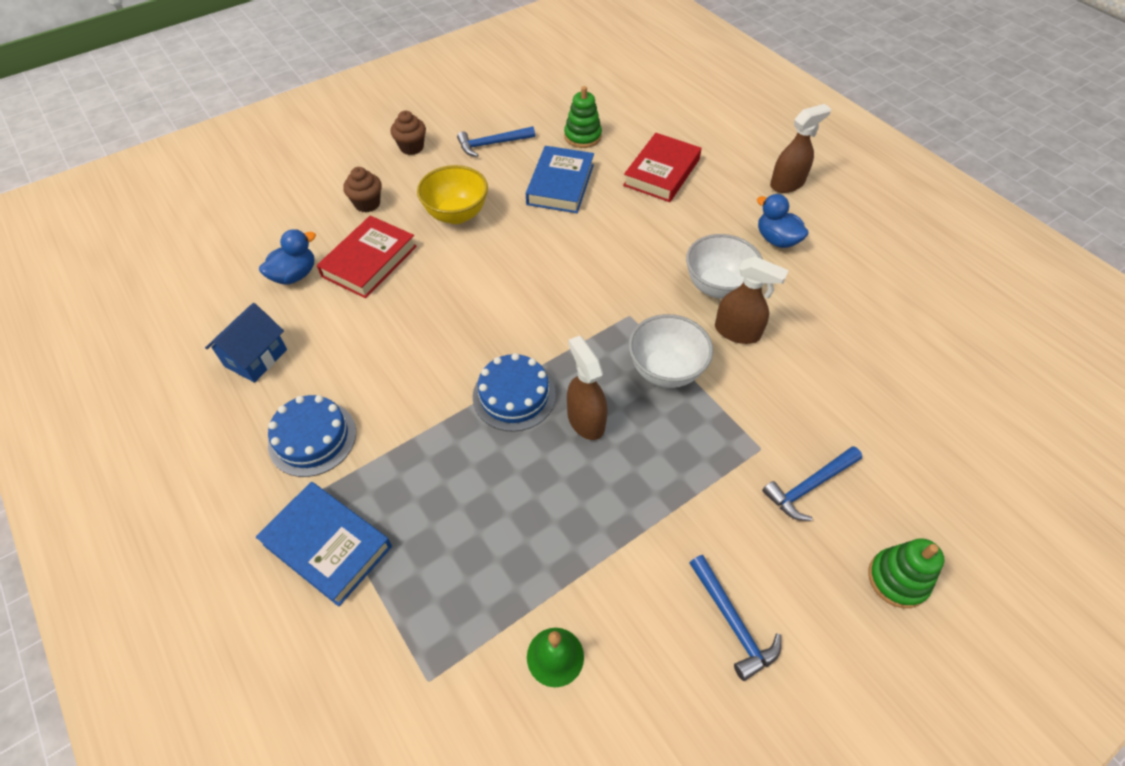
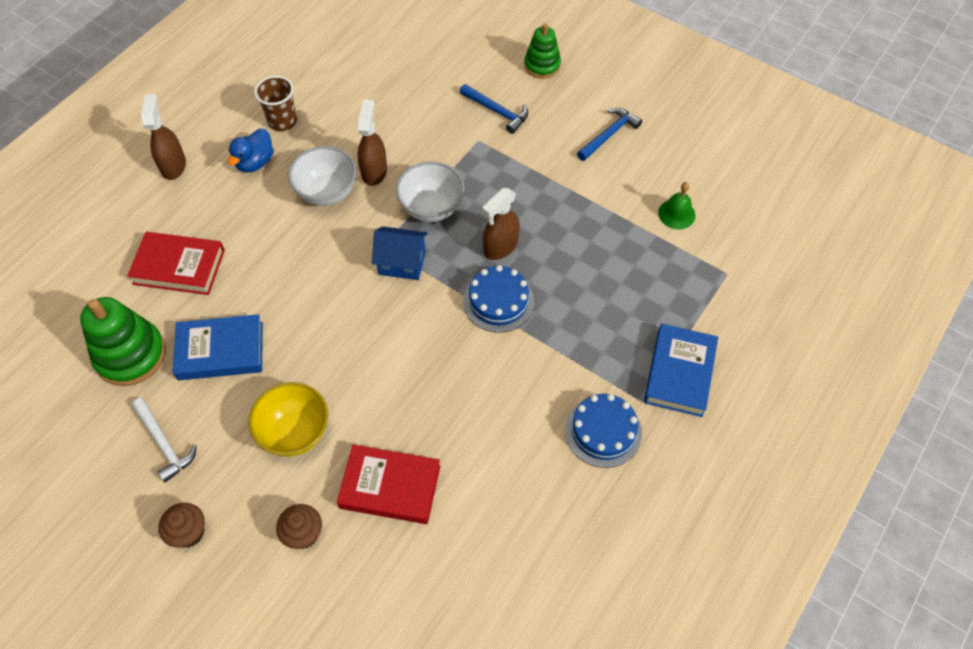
camera: 110 degrees left, 5 degrees up
blue house [205,303,287,383] -> blue house moved to [372,226,428,280]
blue duck [259,229,316,285] -> none
blue hammer [457,126,535,157] -> white hammer [132,398,197,482]
green stacking toy [564,86,602,148] -> green stacking toy [80,297,166,386], size x1.59
brown spray bottle [770,104,831,193] -> brown spray bottle turned 45 degrees clockwise [141,94,186,180]
none -> brown cup [254,76,297,131]

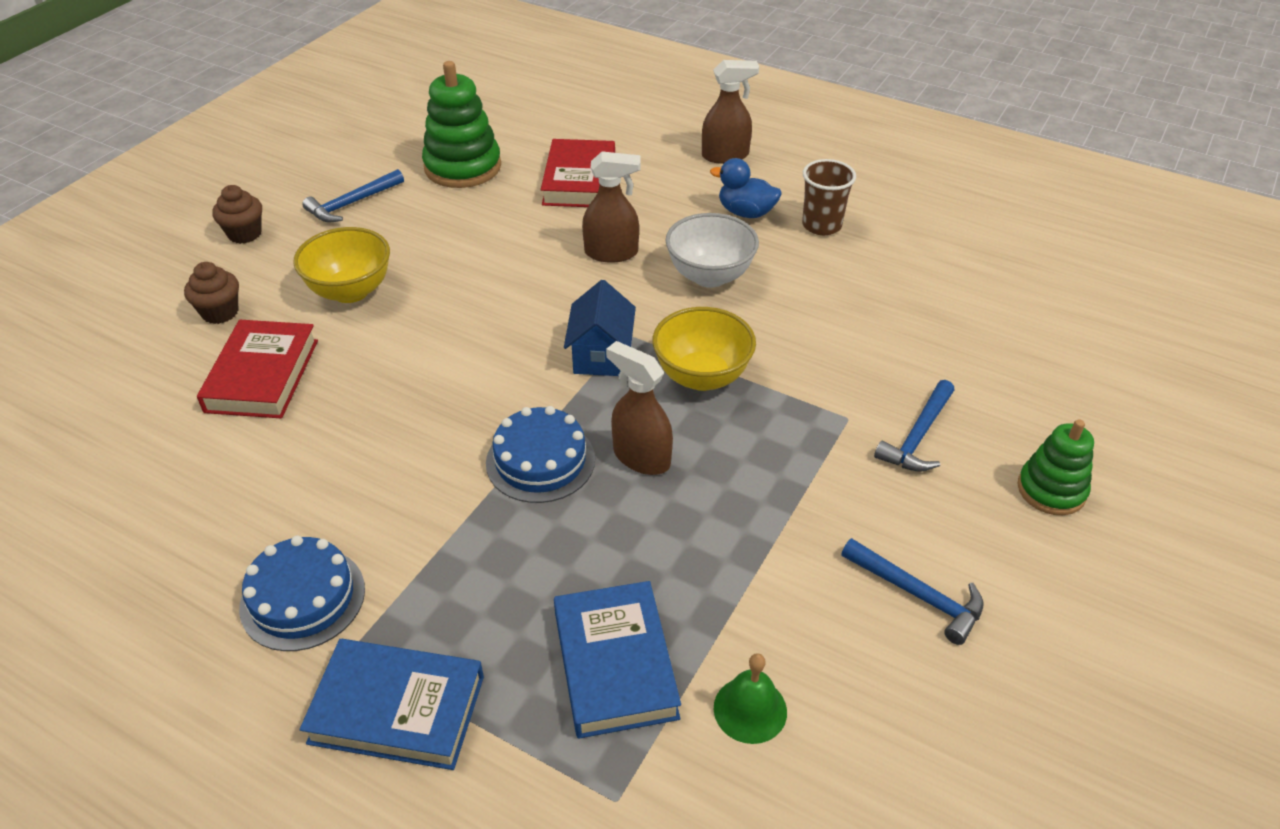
camera: 85 degrees right, 15 degrees down
white hammer [132,398,197,482] -> blue hammer [302,169,404,222]
blue book [173,314,263,380] -> blue book moved to [554,581,681,739]
brown spray bottle [358,99,387,186] -> brown spray bottle moved to [582,151,641,263]
white bowl [396,161,465,222] -> yellow bowl [652,307,756,391]

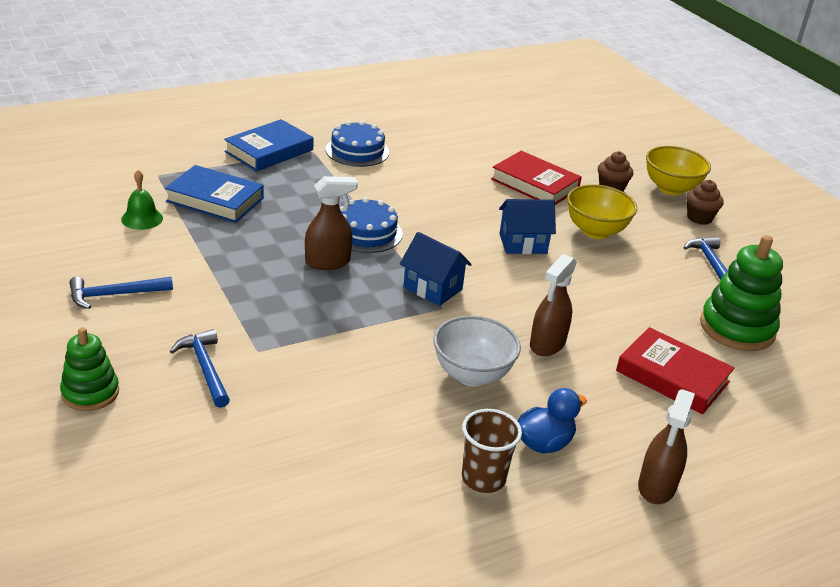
camera: 120 degrees right, 10 degrees down
yellow bowl [652,307,756,391] -> yellow bowl moved to [646,146,711,195]
none -> blue house [499,199,556,254]

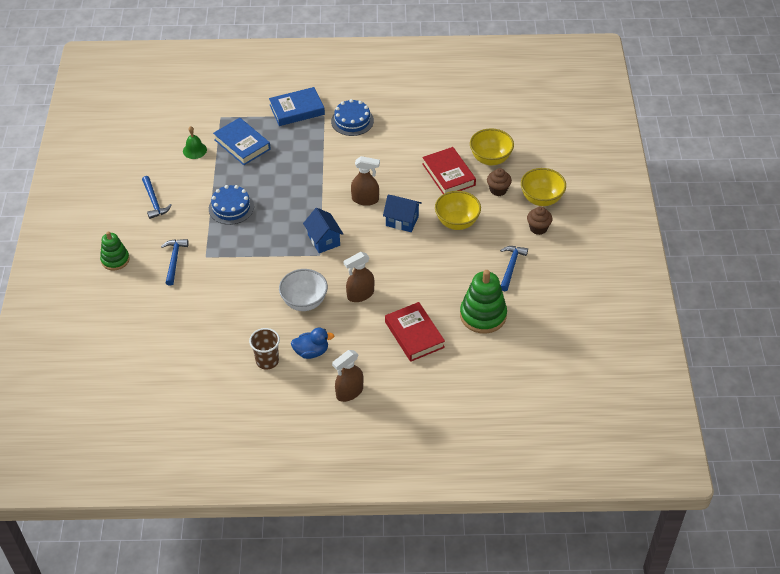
camera: 30 degrees right, 15 degrees up
blue hammer [69,277,173,309] -> blue hammer turned 120 degrees counterclockwise [142,176,172,219]
brown spray bottle [305,176,358,270] -> brown spray bottle moved to [351,156,380,206]
blue cake [340,197,403,253] -> blue cake moved to [209,185,254,225]
none -> yellow bowl [470,129,514,165]

